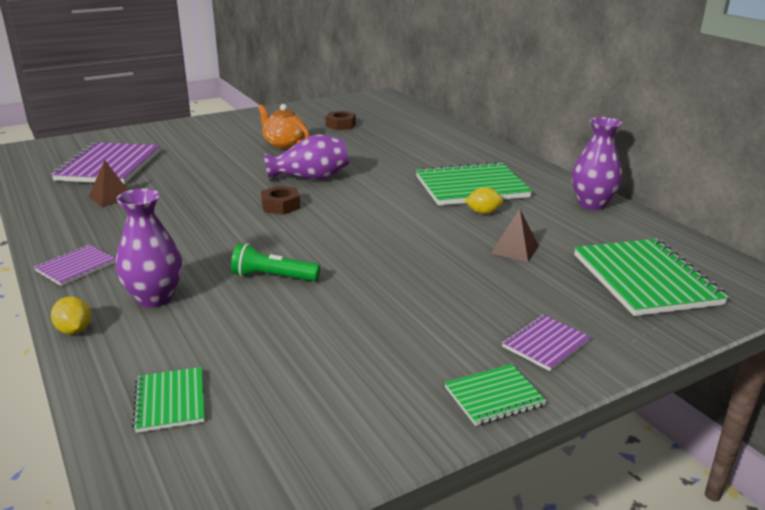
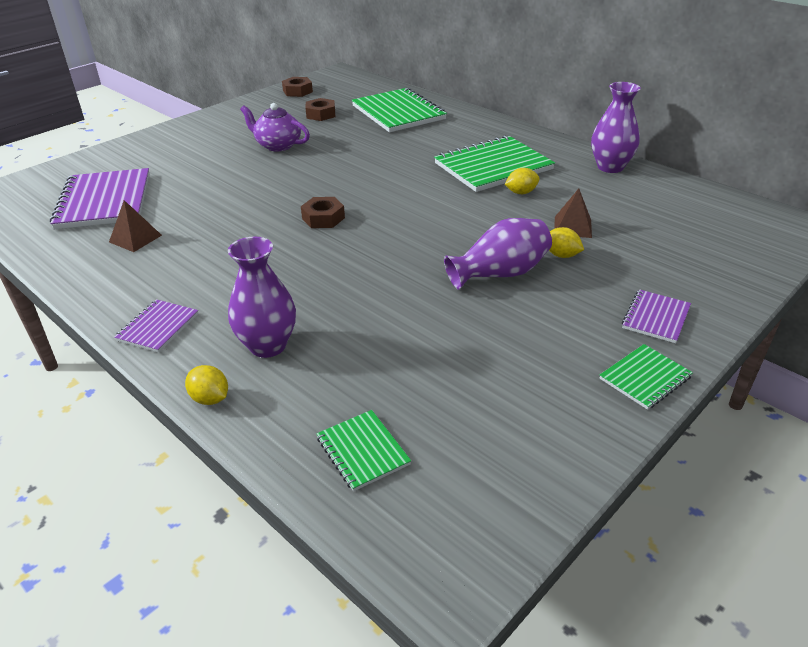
camera: 15 degrees left, 10 degrees up
green flashlight [231,243,320,281] -> none
orange teapot [258,104,310,149] -> purple teapot [240,103,310,151]
purple vase [264,134,349,181] -> purple vase moved to [444,218,552,290]
green notebook [574,239,729,316] -> green notebook moved to [352,88,447,132]
none -> brown nut [282,77,313,97]
none -> yellow lemon [549,227,584,258]

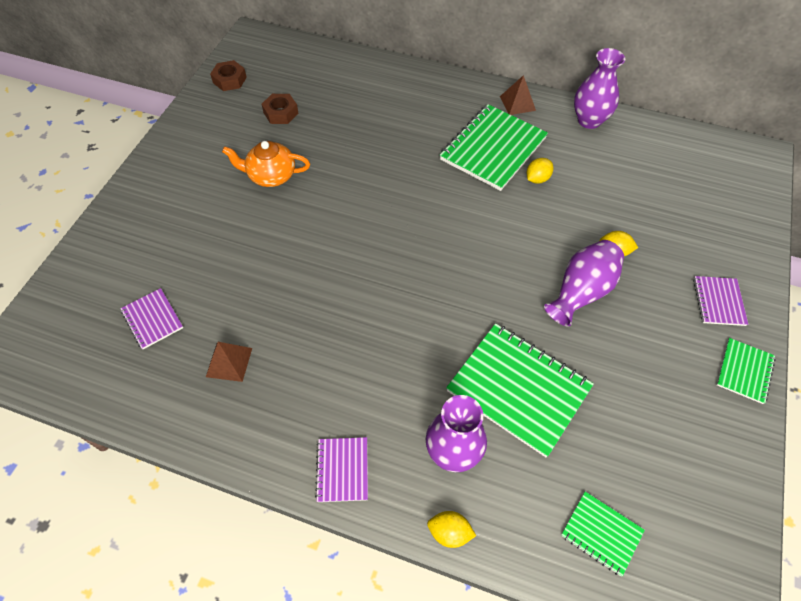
camera: 25 degrees left, 20 degrees up
purple notebook [50,168,150,229] -> purple notebook [120,288,183,349], size x0.51
purple teapot [240,103,310,151] -> orange teapot [222,141,310,187]
brown nut [301,197,345,228] -> none
green notebook [352,88,447,132] -> green notebook moved to [446,323,594,457]
brown pyramid [554,188,592,238] -> brown pyramid moved to [500,75,536,115]

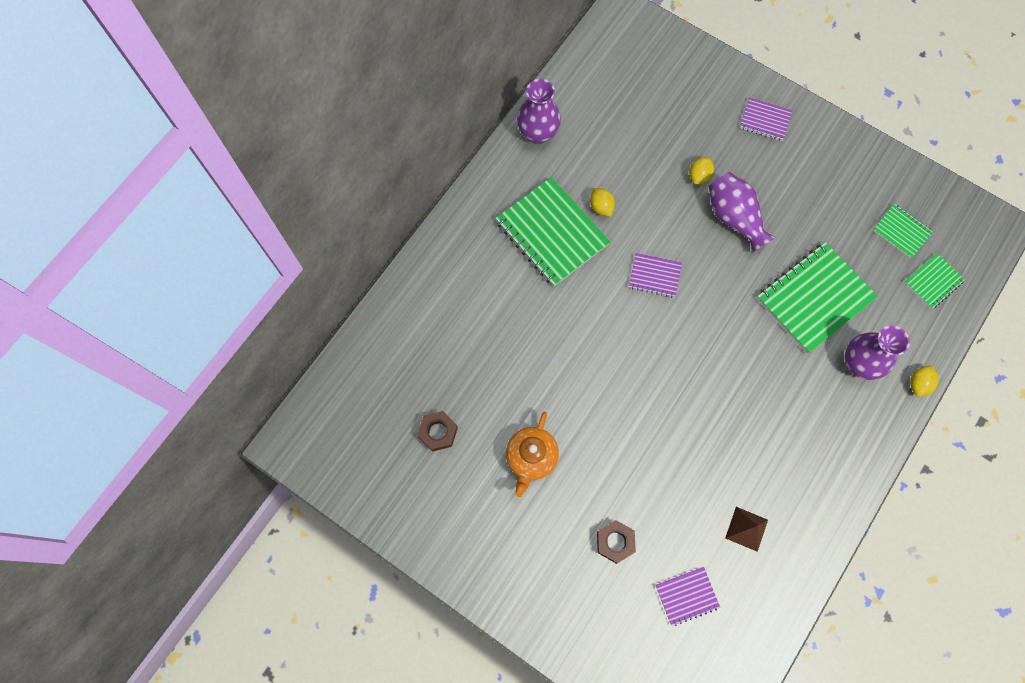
camera: 75 degrees left, 15 degrees up
brown nut [210,60,247,91] -> brown nut moved to [597,520,636,564]
purple notebook [315,437,368,502] -> purple notebook moved to [629,253,682,298]
brown pyramid [500,75,536,115] -> none
green notebook [717,338,776,404] -> green notebook moved to [873,204,933,258]

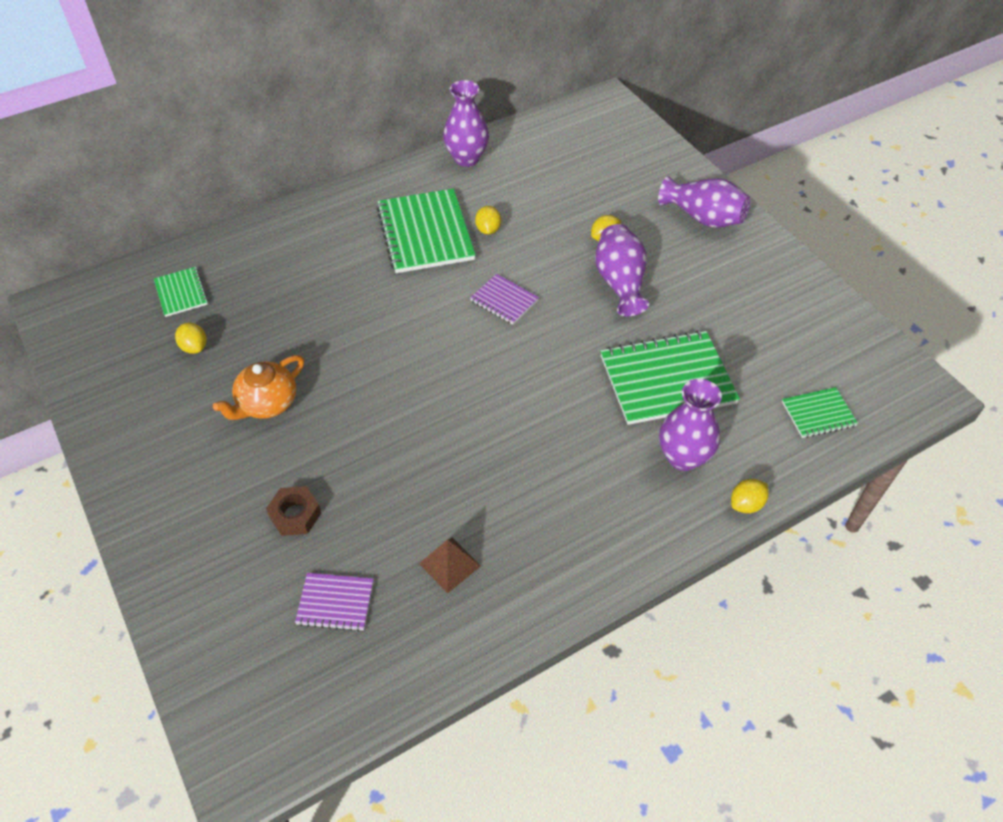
camera: 25 degrees right, 20 degrees down
brown nut [418,411,458,452] -> yellow lemon [175,323,207,354]
purple notebook [740,97,792,141] -> purple vase [658,176,750,228]
green notebook [873,204,933,258] -> green notebook moved to [154,267,208,317]

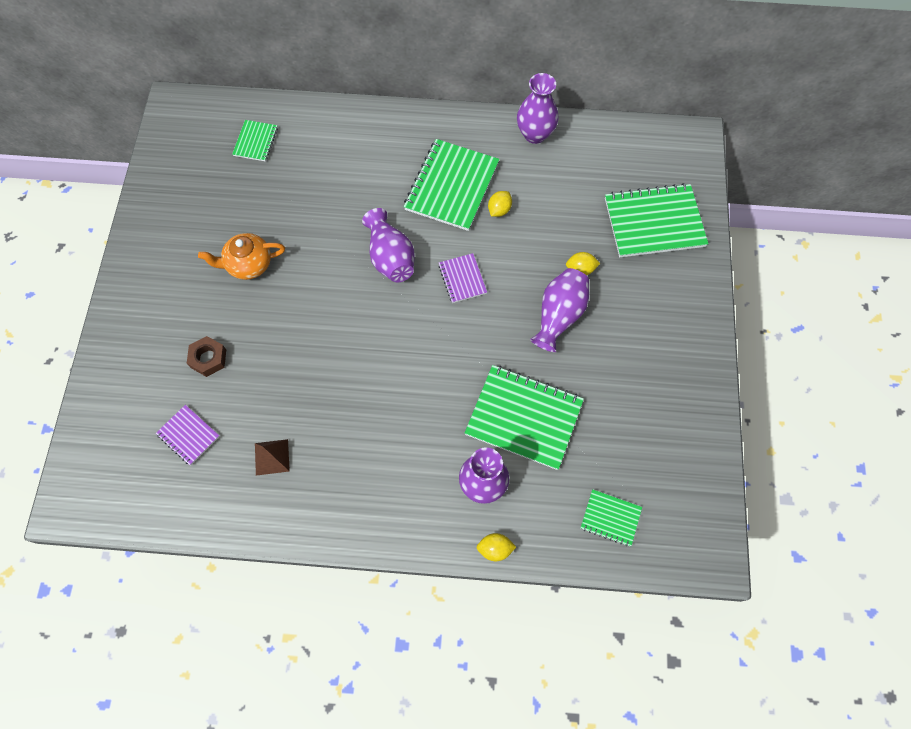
camera: 35 degrees right, 15 degrees up
yellow lemon [175,323,207,354] -> none
purple vase [658,176,750,228] -> purple vase moved to [362,208,415,282]
none -> green notebook [605,183,708,257]

